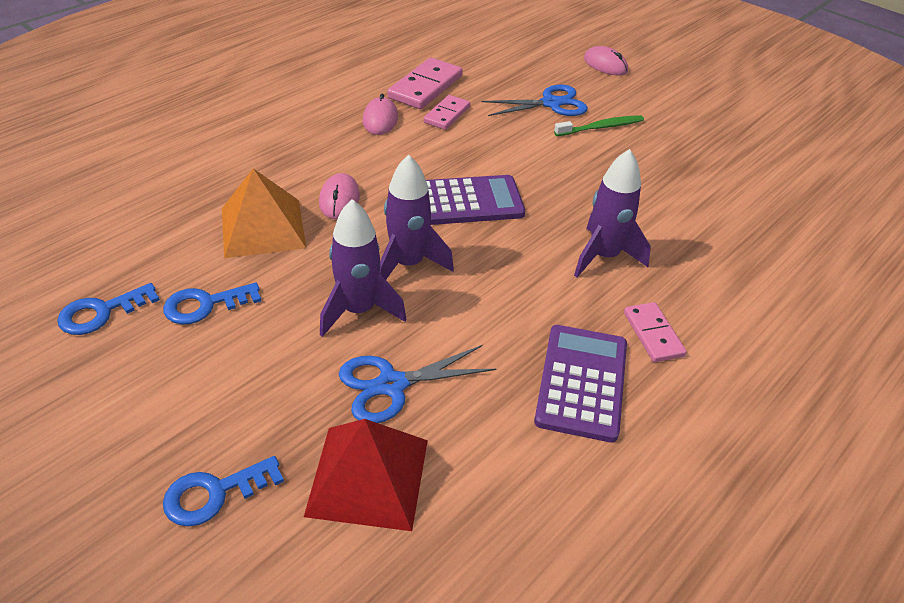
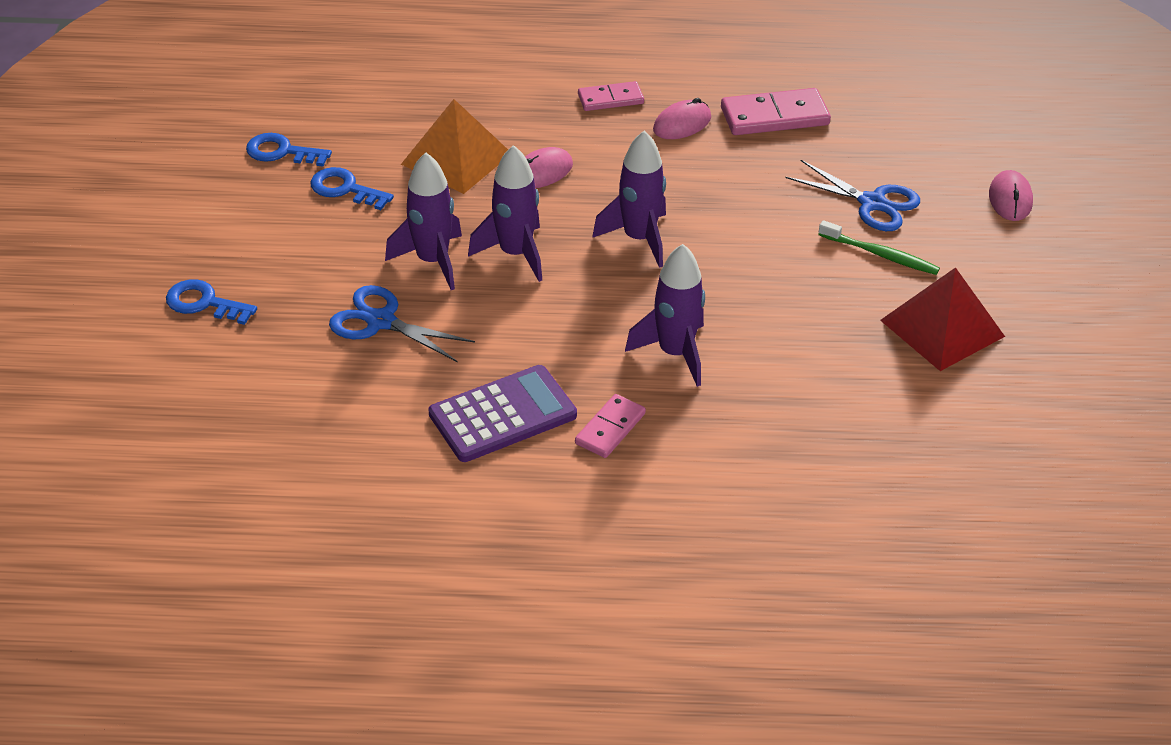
camera: 50 degrees right, 0 degrees up
red pyramid [304,419,428,531] -> red pyramid moved to [880,267,1005,371]
pink domino [423,95,470,130] -> pink domino moved to [578,81,644,111]
purple calculator [426,175,525,225] -> purple rocket [592,131,666,268]

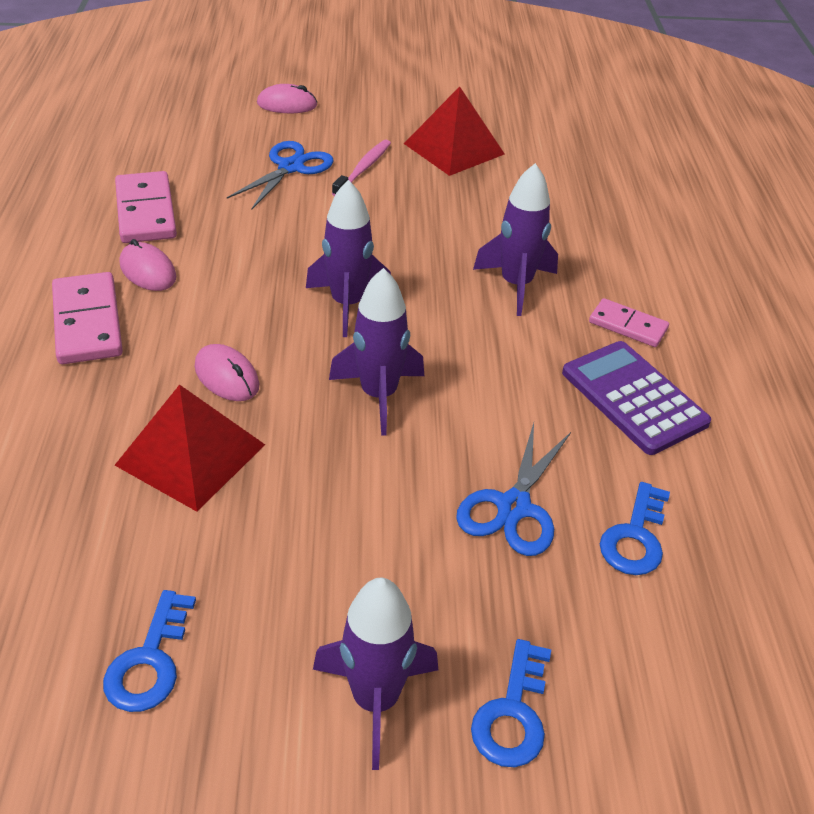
camera: 95 degrees left, 0 degrees up
blue key [311,167,394,210] -> blue key moved to [600,482,670,575]
purple rocket [385,152,462,290] -> purple rocket moved to [313,578,438,770]
orange pyramid [401,99,508,194] -> red pyramid [115,384,265,512]
pink domino [578,81,644,111] -> pink domino [52,272,123,364], size x1.62
green toothbrush [818,220,940,275] -> pink toothbrush [332,140,391,197]

